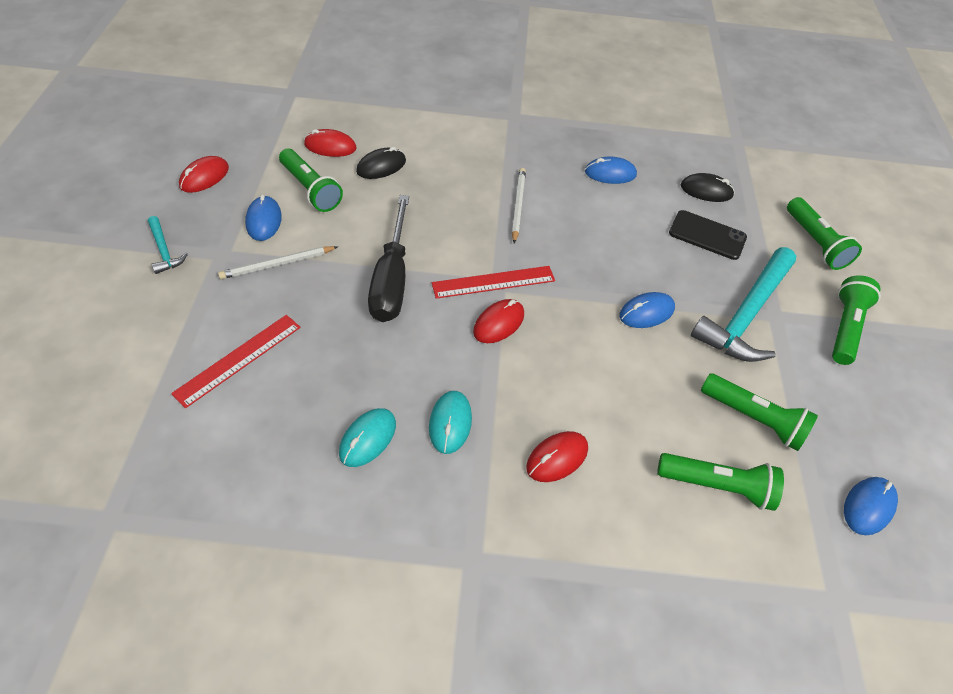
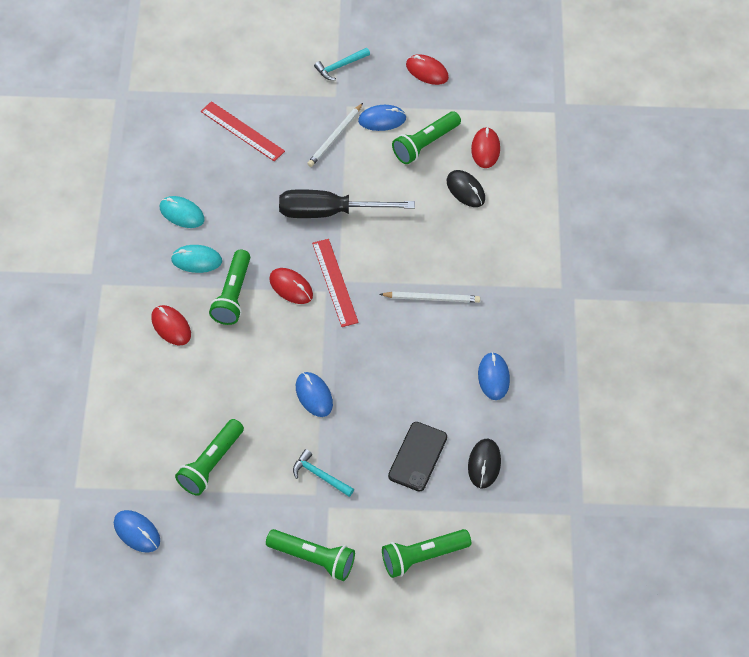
camera: 90 degrees right, 5 degrees up
white pencil [218,246,338,279] -> white pencil turned 120 degrees counterclockwise [307,103,363,167]
green flashlight [657,453,784,511] -> green flashlight moved to [209,250,250,325]
turquoise hammer [691,247,796,362] -> turquoise hammer [293,449,354,497], size x0.46

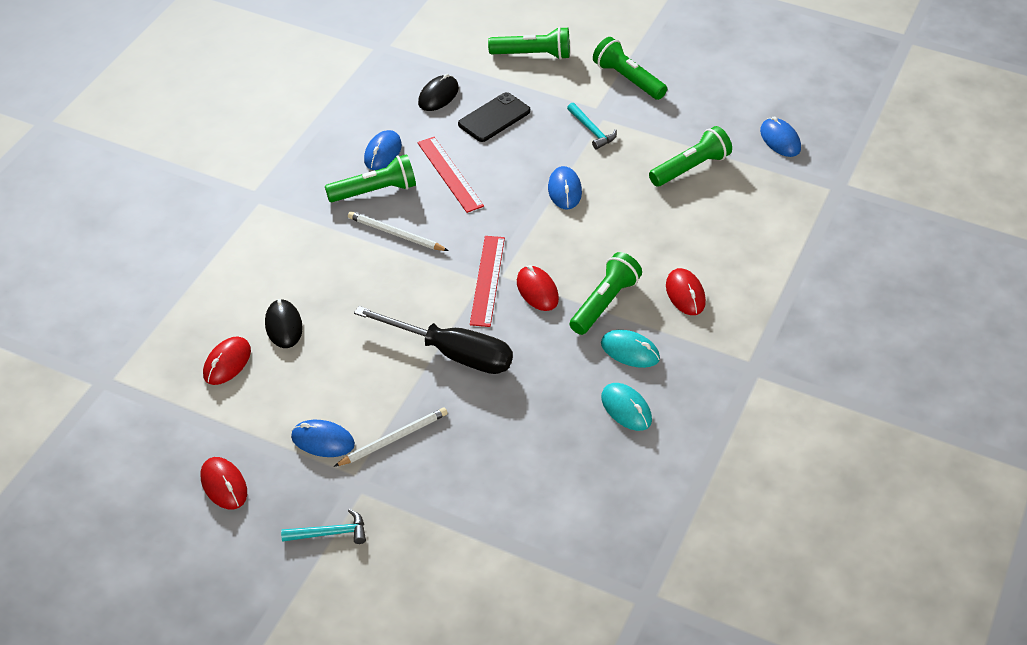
camera: 155 degrees left, 10 degrees down
red ruler [201,101,285,161] -> red ruler moved to [417,137,484,213]
green flashlight [392,111,461,164] -> green flashlight moved to [325,154,416,202]

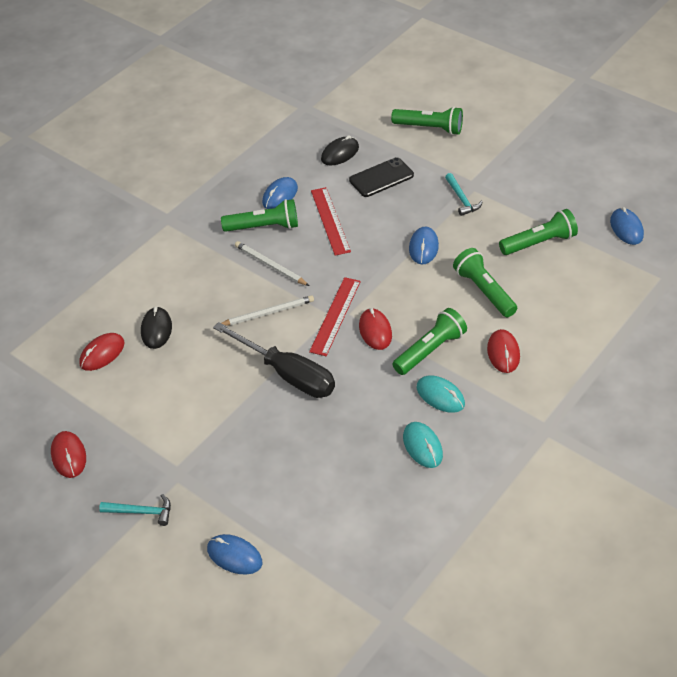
camera: 15 degrees right, 0 degrees up
blue mouse [291,420,355,457] -> blue mouse moved to [207,534,263,575]
white pencil [334,408,448,467] -> white pencil moved to [222,295,314,326]
green flashlight [593,37,667,100] -> green flashlight moved to [453,248,517,317]

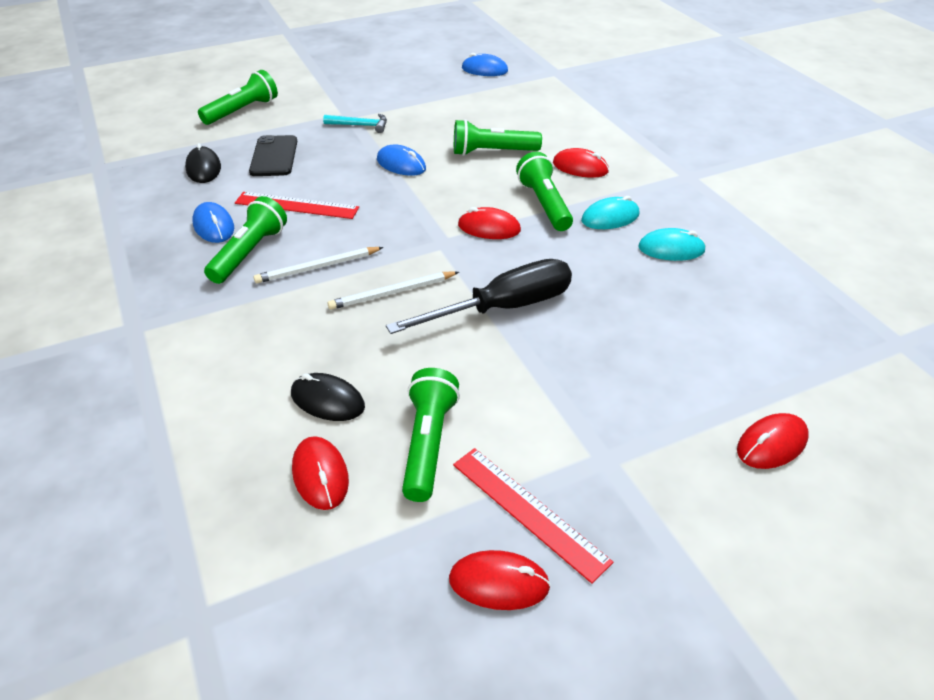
camera: 65 degrees left, 5 degrees down
turquoise hammer [99,494,171,526] -> none
blue mouse [207,534,263,575] -> red mouse [737,413,809,469]
white pencil [222,295,314,326] -> white pencil turned 120 degrees counterclockwise [328,271,459,310]
red ruler [309,277,361,356] -> red ruler moved to [453,448,613,584]
green flashlight [499,209,578,255] -> green flashlight moved to [402,368,460,502]

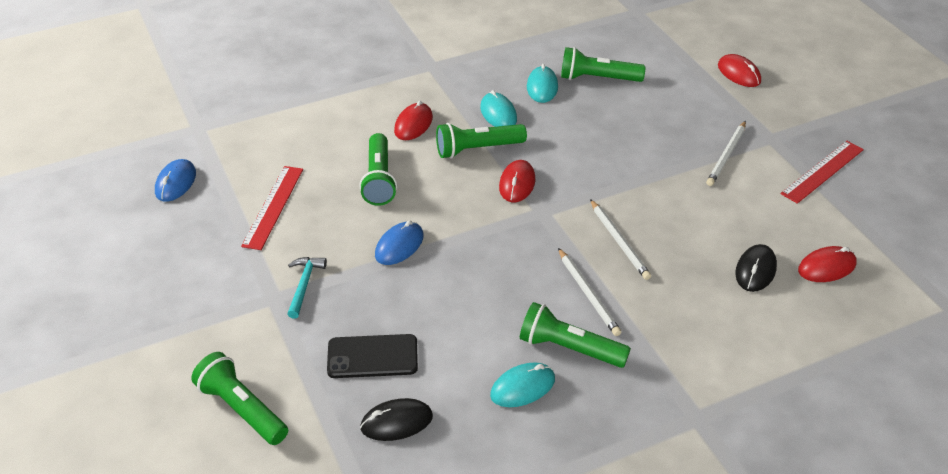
camera: 90 degrees left, 0 degrees up
blue mouse [192,202,234,243] -> turquoise mouse [490,362,555,407]
red ruler [235,192,359,219] -> red ruler moved to [241,166,303,250]
black screwdriver [386,259,572,334] -> none
green flashlight [402,368,460,502] -> green flashlight moved to [561,47,646,82]
red mouse [449,550,551,610] -> none
none -> white pencil [706,121,746,186]

